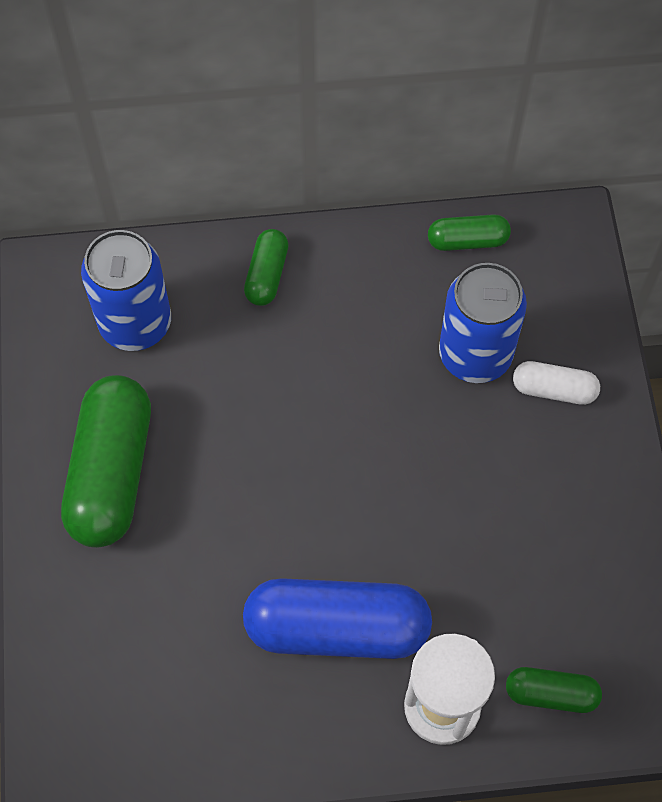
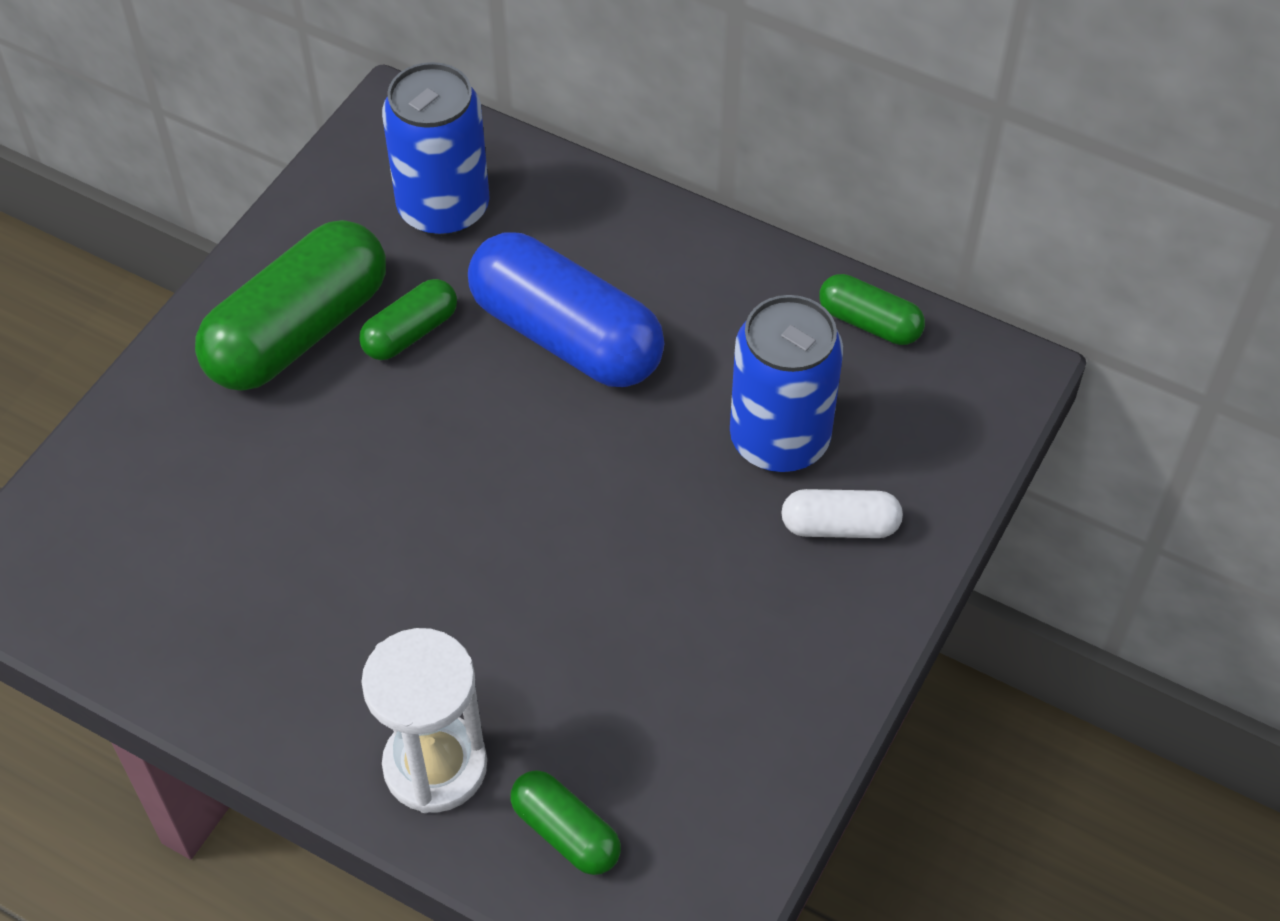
camera: 35 degrees right, 10 degrees down
blue capsule [243,578,432,659] -> blue capsule moved to [468,232,665,387]
green capsule [244,229,289,306] -> green capsule moved to [359,279,457,360]
white capsule [513,361,600,405] -> white capsule turned 45 degrees counterclockwise [781,489,903,538]

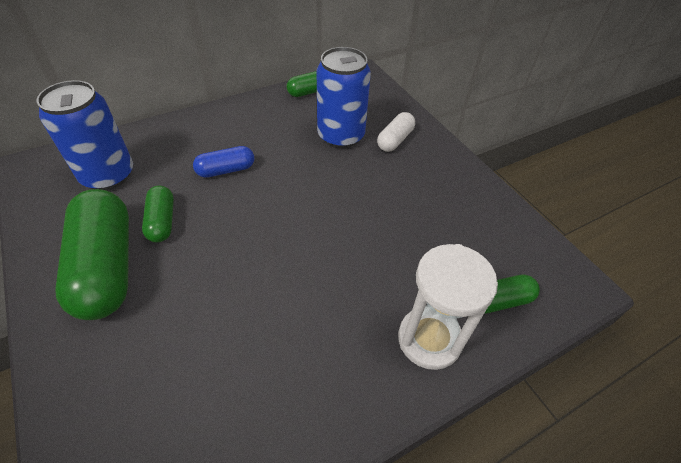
camera: 60 degrees left, 5 degrees down
blue capsule [468,232,665,387] -> blue capsule [193,146,254,178], size x0.50

